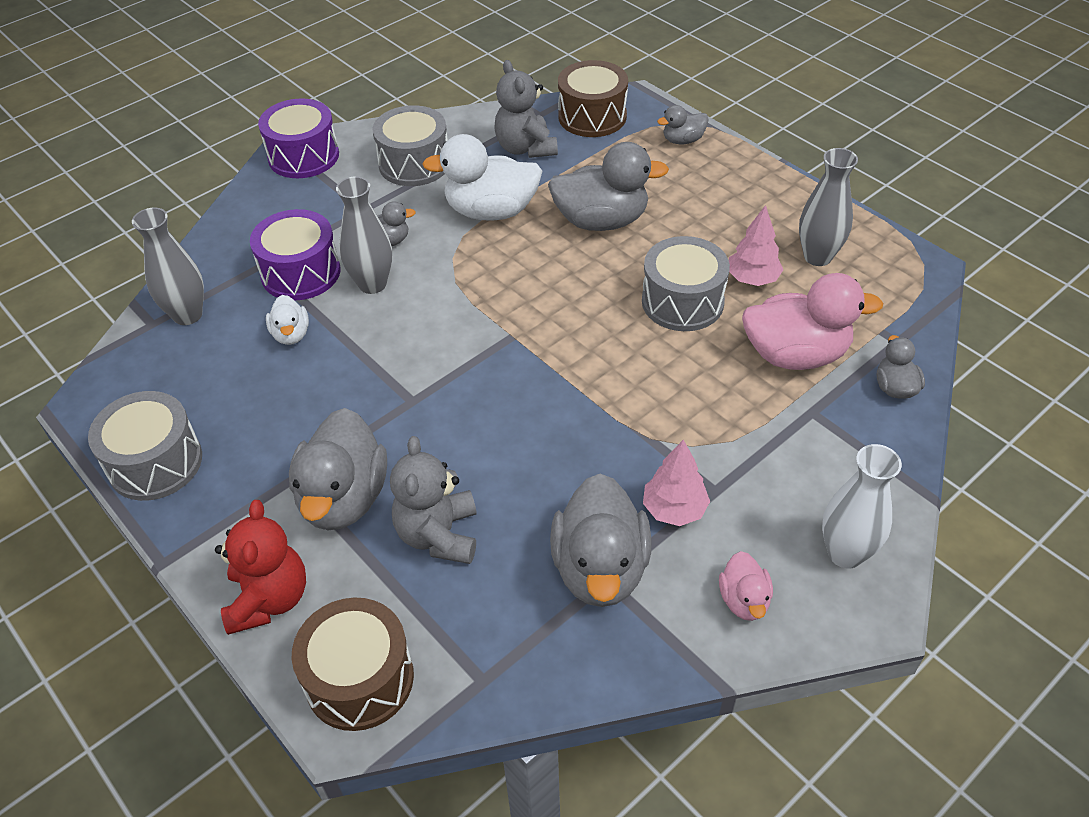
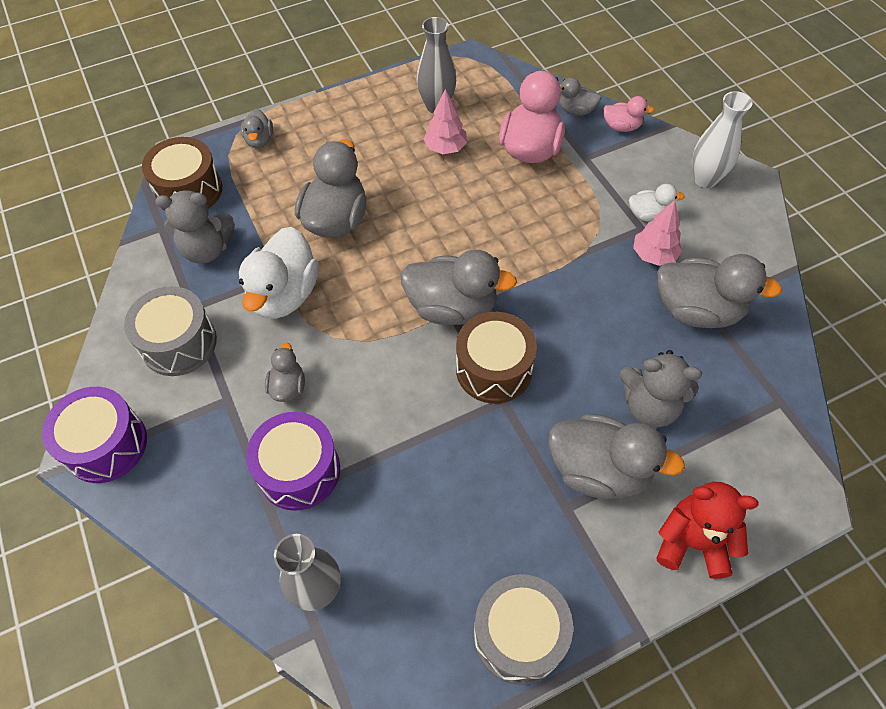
camera: 75 degrees left, 10 degrees up
white duck [266,295,309,345] -> white duck moved to [629,184,685,222]
brown drum [292,598,414,731] -> brown drum moved to [456,312,537,404]
grey vase [336,176,392,294] -> none
grey drum [642,236,730,331] -> none
pink duck [719,551,773,621] -> pink duck moved to [603,96,654,132]
none -> grey duck [400,250,517,325]

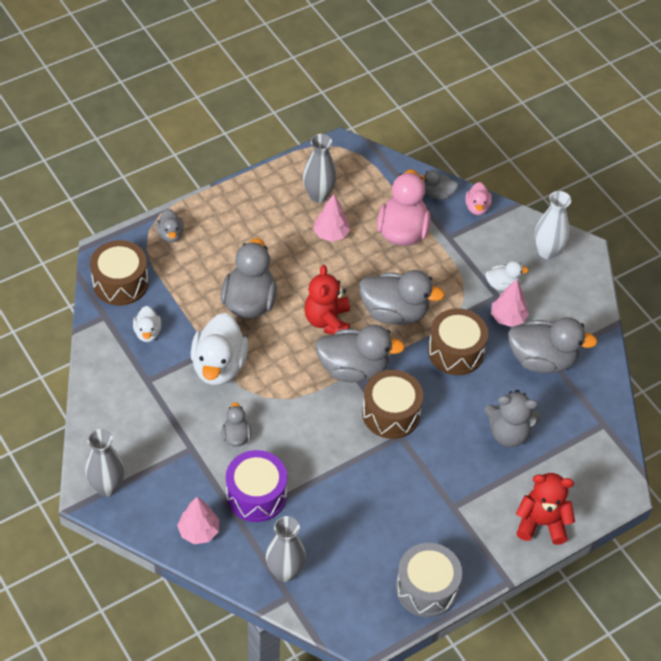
camera: 10 degrees left, 5 degrees down
purple drum [42,387,147,483] -> grey vase [85,429,124,496]
grey drum [124,286,217,376] -> none
grey teddy bear [155,190,235,263] -> white duck [133,306,161,342]
grey duck [548,414,685,499] -> grey duck moved to [359,270,445,325]
pink duck [603,96,654,132] -> pink duck turned 90 degrees clockwise [465,182,492,215]
none -> pink tree [177,497,219,544]
none -> red teddy bear [304,265,350,335]
none -> brown drum [428,308,488,375]

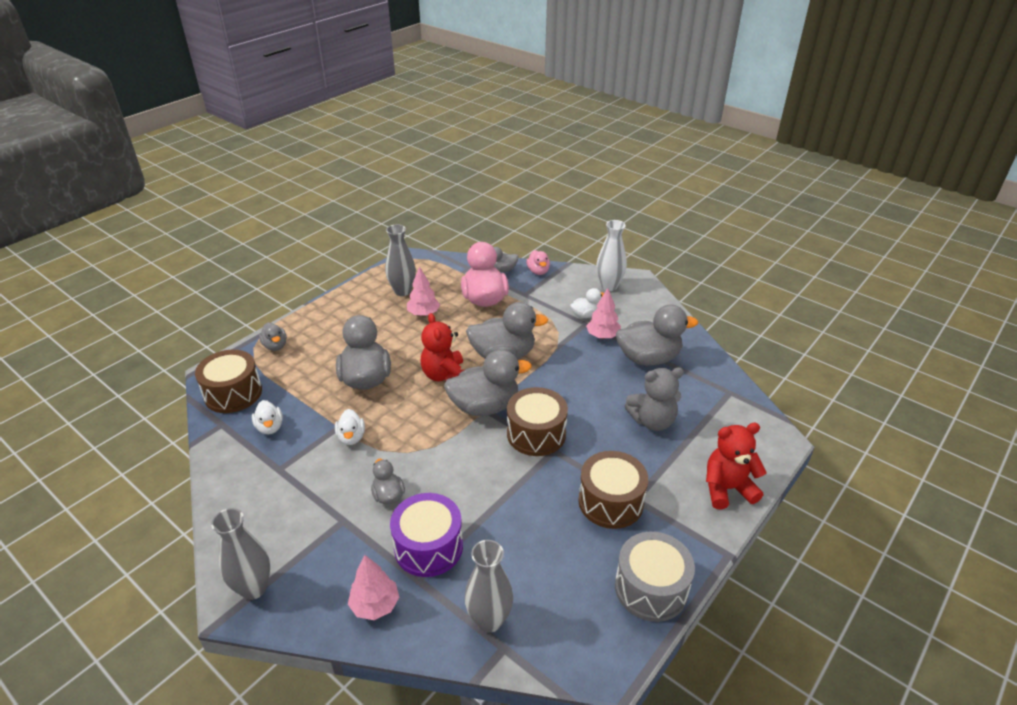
camera: 15 degrees left, 15 degrees down
white duck [191,313,249,385] -> white duck [335,409,365,445], size x0.51
brown drum [428,308,488,375] -> brown drum moved to [579,451,648,529]

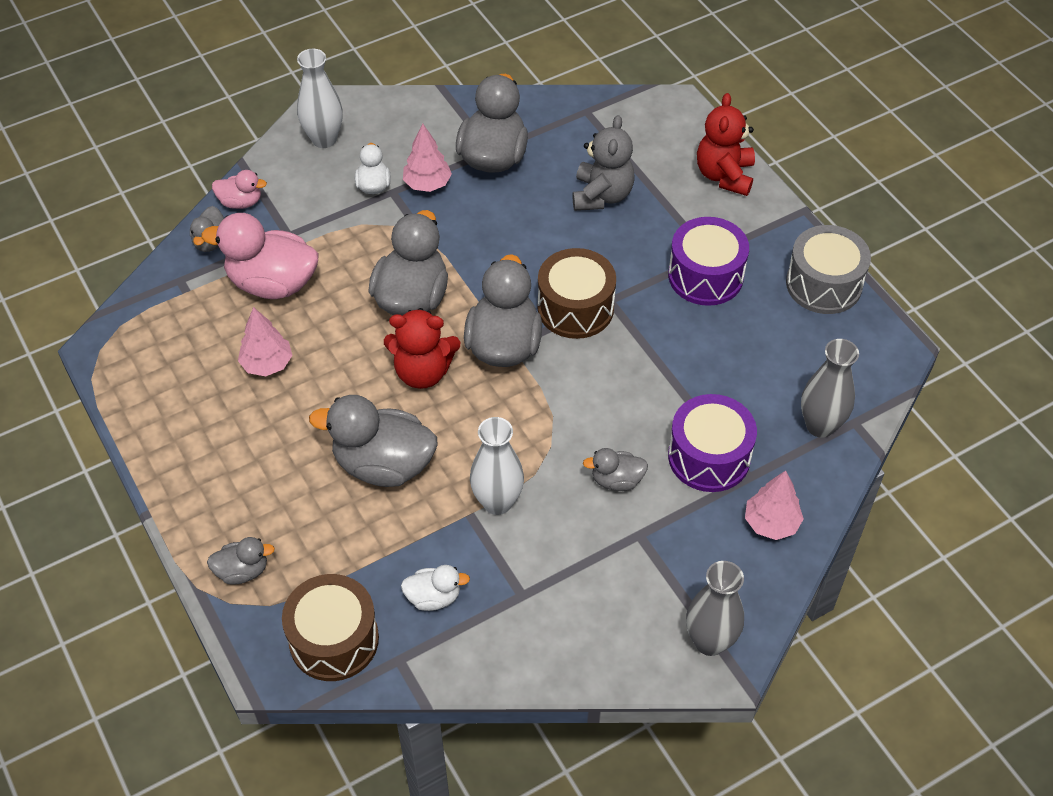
camera: 70 degrees left, 15 degrees up
white duck [335,409,365,445] -> white vase [470,417,524,515]
grey vase [385,224,416,296] -> none
brown drum [579,451,648,529] -> purple drum [668,217,749,306]

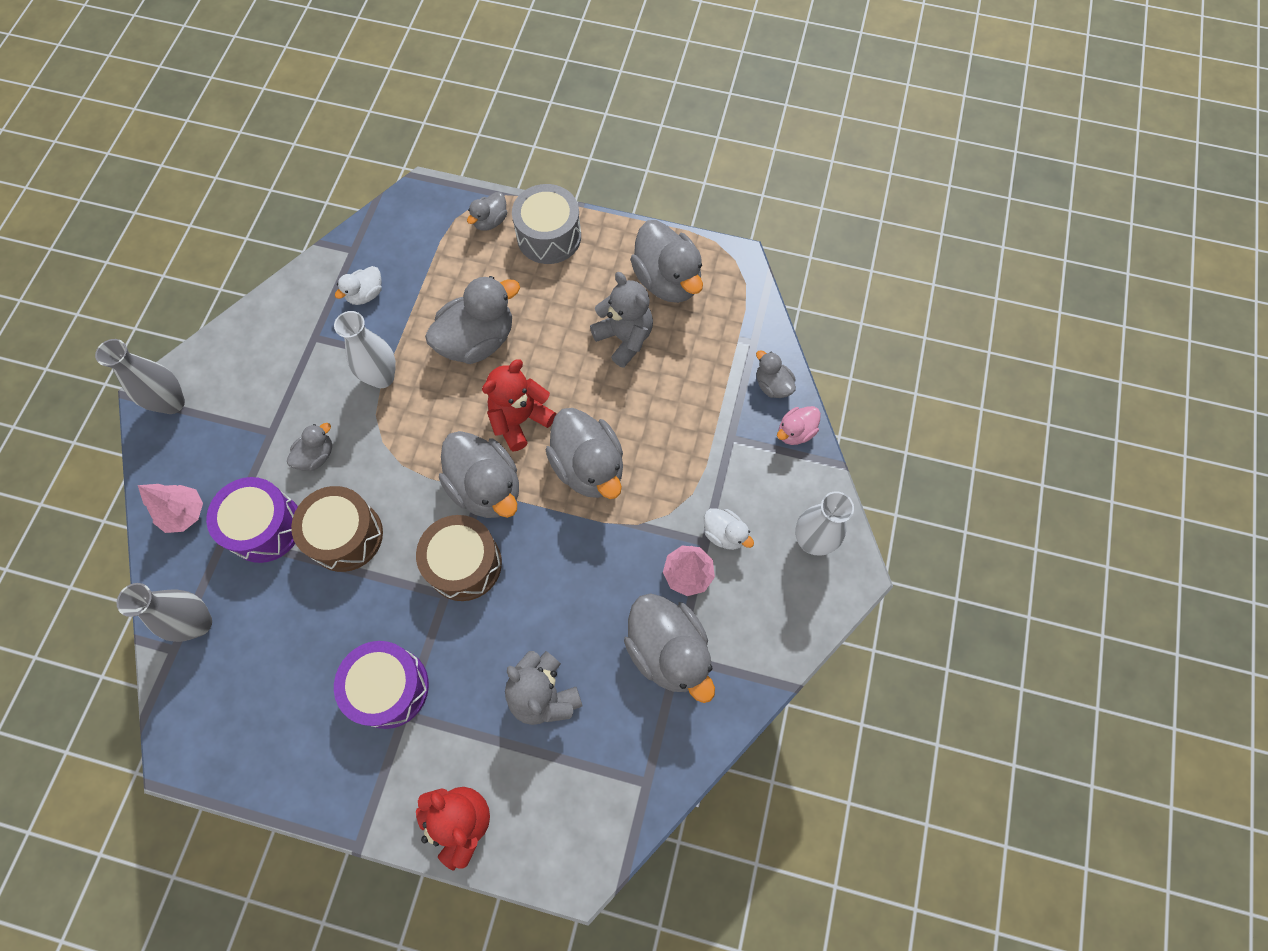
camera: 135 degrees right, 15 degrees up
pink duck [201,213,319,299] -> none
pink tree [238,307,292,376] -> grey teddy bear [590,272,653,368]
brown drum [282,574,379,681] -> brown drum moved to [291,486,383,572]
grey drum [786,225,871,314] -> grey drum moved to [512,184,581,264]
none -> grey duck [630,220,703,303]

